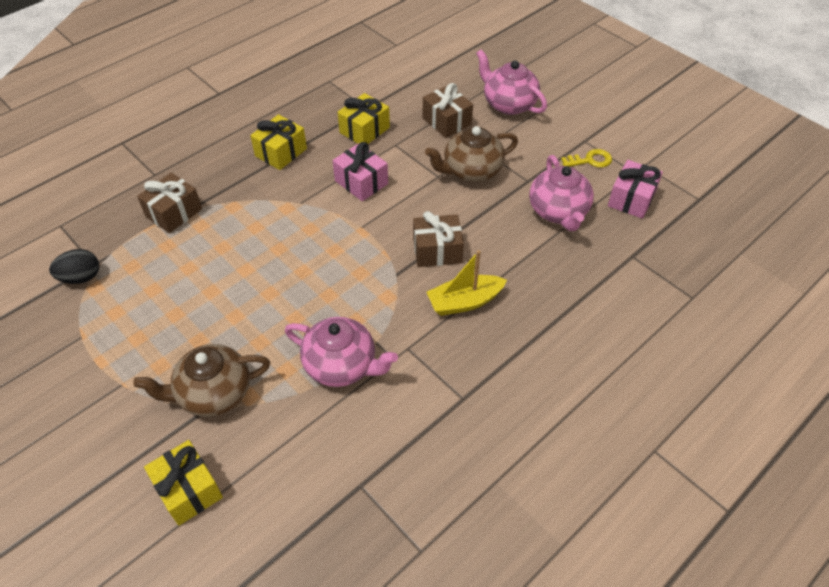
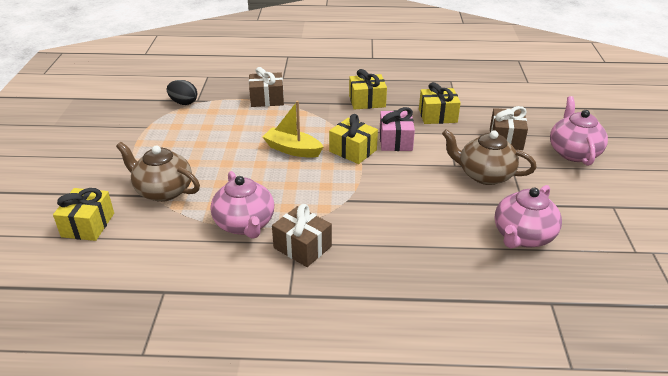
camera: 45 degrees right, 15 degrees down
brown gift [413,211,464,267] -> brown gift moved to [272,204,332,267]
yellow boat [426,250,507,316] -> yellow boat moved to [263,101,323,158]
yellow key [561,149,612,168] -> none
pink gift [608,160,663,219] -> none
none -> yellow gift [329,114,378,164]

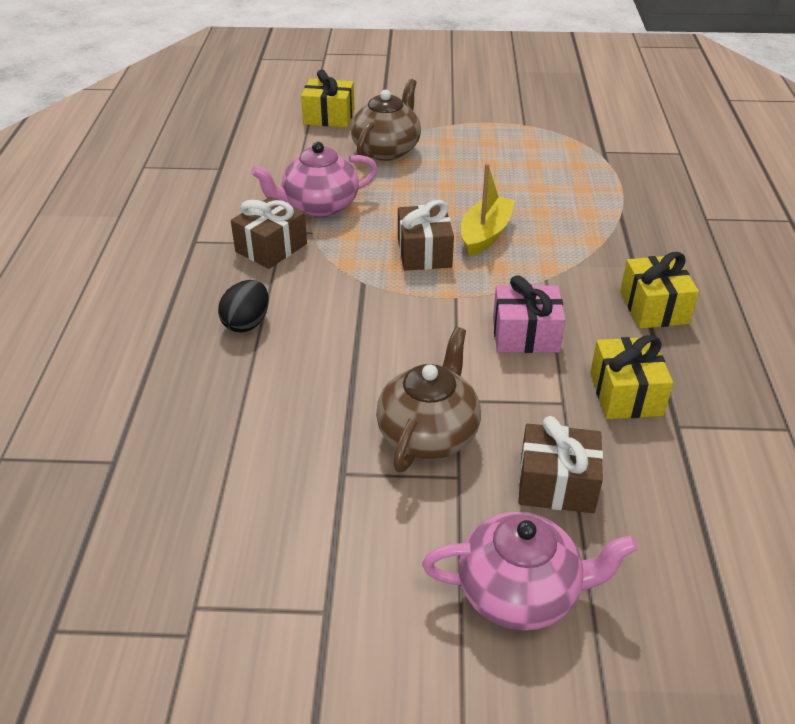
camera: 90 degrees right, 5 degrees up
black egg [167,80,197,105] -> black egg moved to [218,280,269,332]
brown gift [249,67,284,107] -> brown gift moved to [398,200,454,271]
yellow gift [329,114,378,164] -> none
pink teapot [495,185,562,249] -> none

